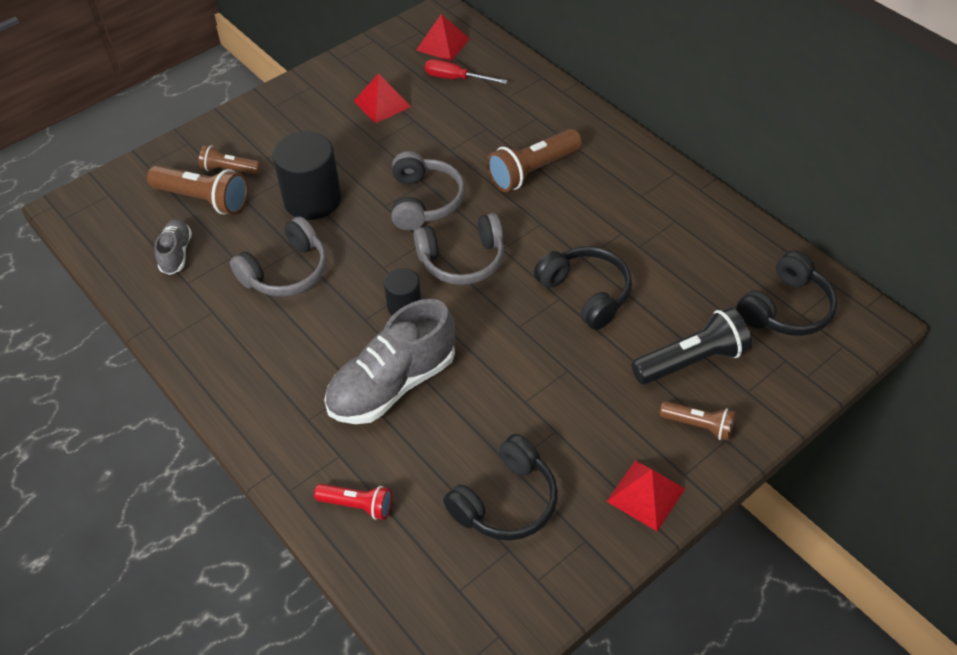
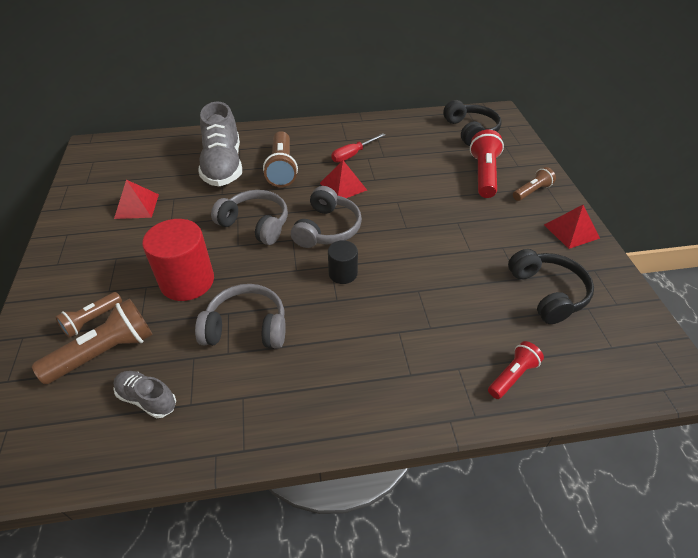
camera: 60 degrees left, 5 degrees down
grey headphones [230,216,327,297] -> grey headphones turned 75 degrees counterclockwise [195,284,286,348]
black cylinder [272,131,341,220] -> red cylinder [142,219,214,301]
grey shoe [324,299,455,424] -> grey shoe moved to [198,102,242,186]
red pyramid [416,14,470,61] -> red pyramid moved to [320,160,367,198]
red screwdriver [425,59,508,84] -> red screwdriver moved to [331,133,385,163]
black headphones [534,246,632,330] -> none
black flashlight [631,307,752,385] -> red flashlight [470,130,504,198]

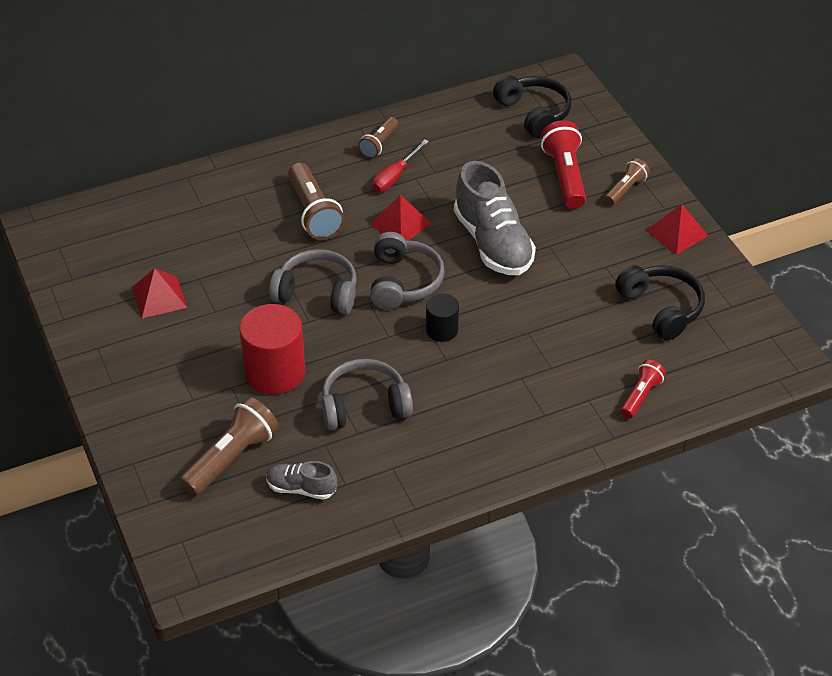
camera: 15 degrees left, 0 degrees up
brown flashlight [55,292,122,338] -> brown flashlight moved to [358,117,398,158]
grey shoe [198,102,242,186] -> grey shoe moved to [454,161,536,275]

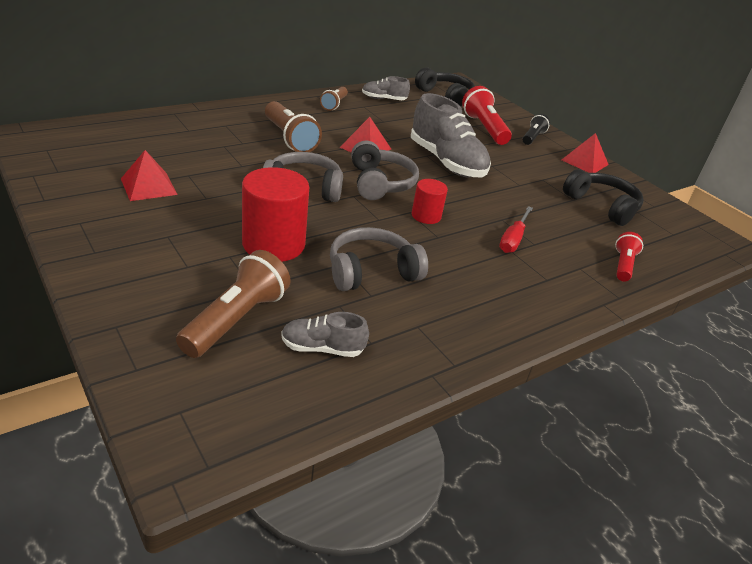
camera: 15 degrees left, 10 degrees down
red screwdriver [372,139,429,192] -> red screwdriver moved to [499,206,533,253]
black cylinder [426,294,459,342] -> red cylinder [412,179,448,224]
brown flashlight [604,158,650,206] -> black flashlight [522,114,550,145]
none -> grey shoe [362,76,410,100]

